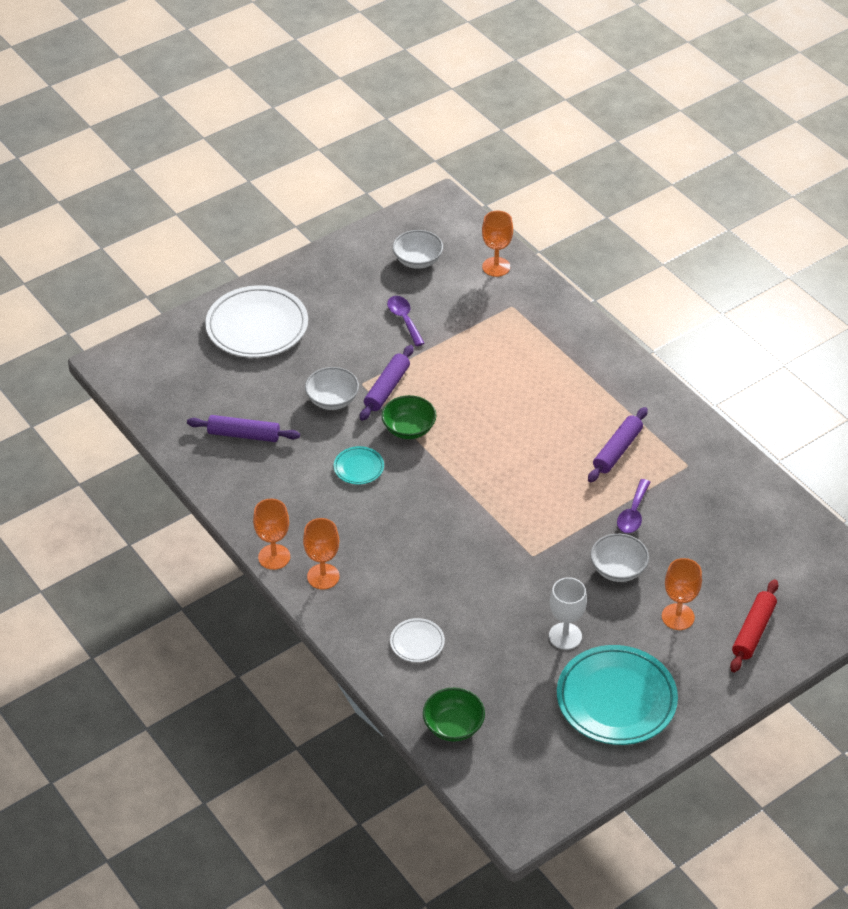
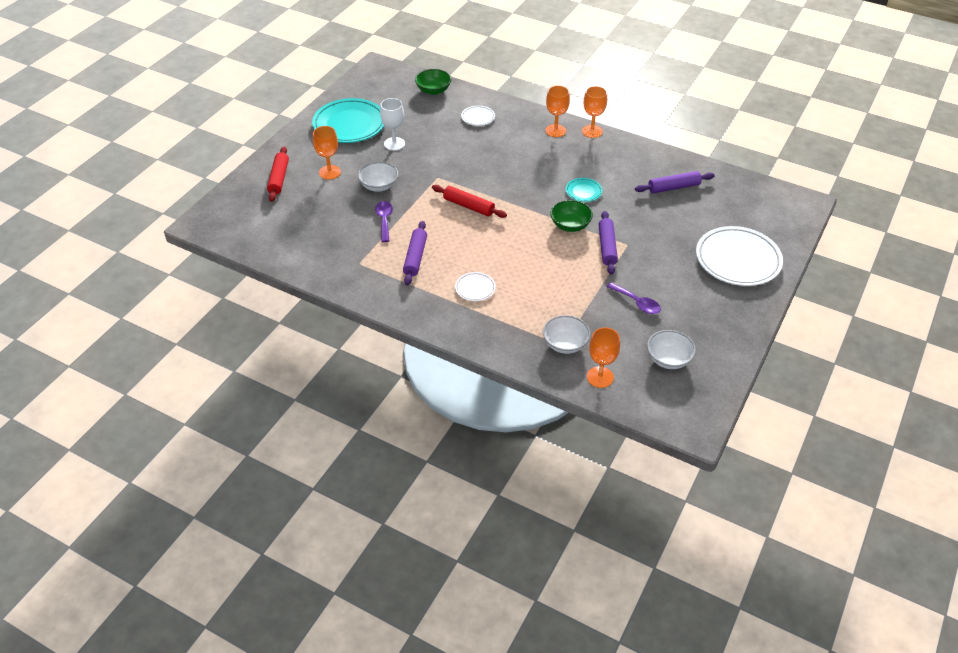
camera: 155 degrees right, 0 degrees up
white bowl [305,367,359,410] -> white bowl moved to [543,315,590,354]
none -> red rolling pin [432,185,507,218]
none -> white plate [455,272,496,301]

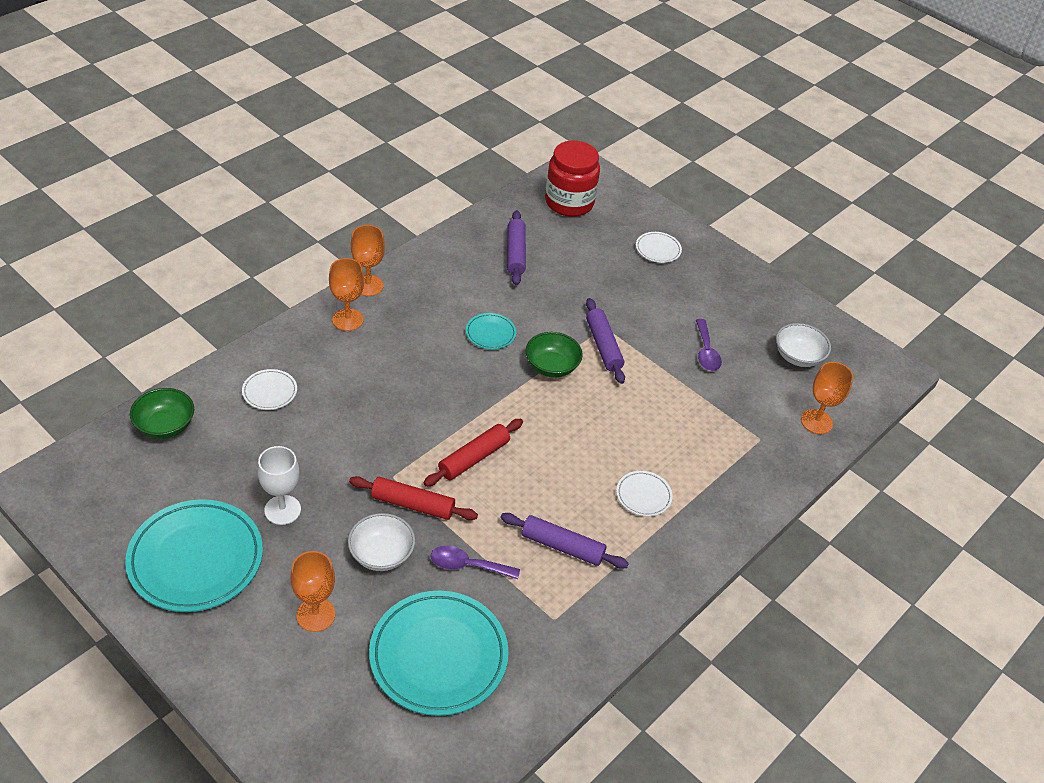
camera: 80 degrees left, 0 degrees up
red rolling pin [267,146,289,202] -> red rolling pin moved to [349,476,478,520]
white bowl [543,315,590,354] -> none
purple rolling pin [599,211,618,275] -> purple rolling pin turned 60 degrees clockwise [586,298,625,384]
purple spoon [607,282,661,314] -> purple spoon turned 120 degrees clockwise [696,319,722,371]
white plate [696,226,783,286] -> white plate [636,232,682,263], size x0.46
none -> turquoise plate [369,591,509,716]
none -> red jar [545,141,600,217]

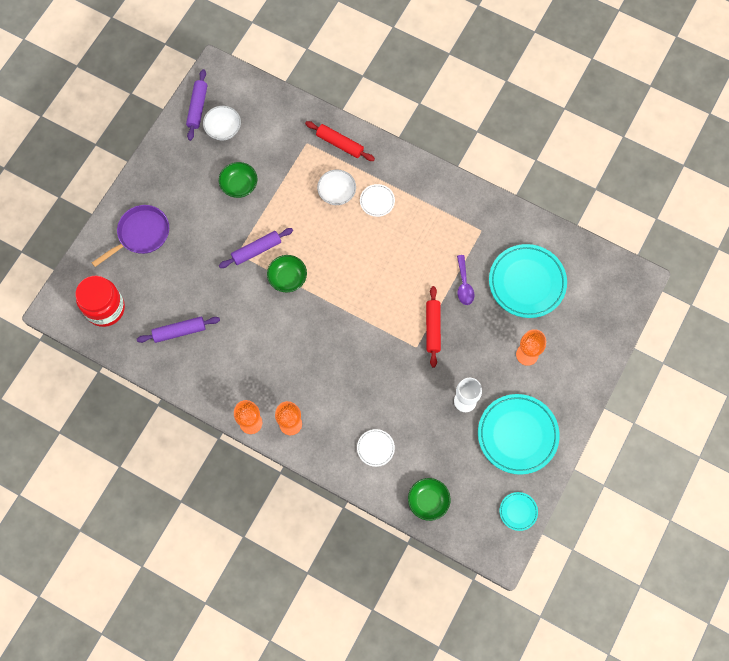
camera: 100 degrees left, 25 degrees up
white bowl [348,513,415,571] -> white bowl moved to [317,169,356,205]
red rolling pin [424,419,523,487] -> red rolling pin moved to [305,121,375,161]
turquoise plate [466,313,516,350] -> turquoise plate moved to [499,492,538,531]
purple rolling pin [500,513,629,569] -> purple rolling pin moved to [186,69,207,141]
white plate [636,232,682,263] -> purple pan [92,205,169,267]
purple spoon [696,319,722,371] -> green bowl [219,162,257,198]
orange goblet [801,362,853,434] -> none

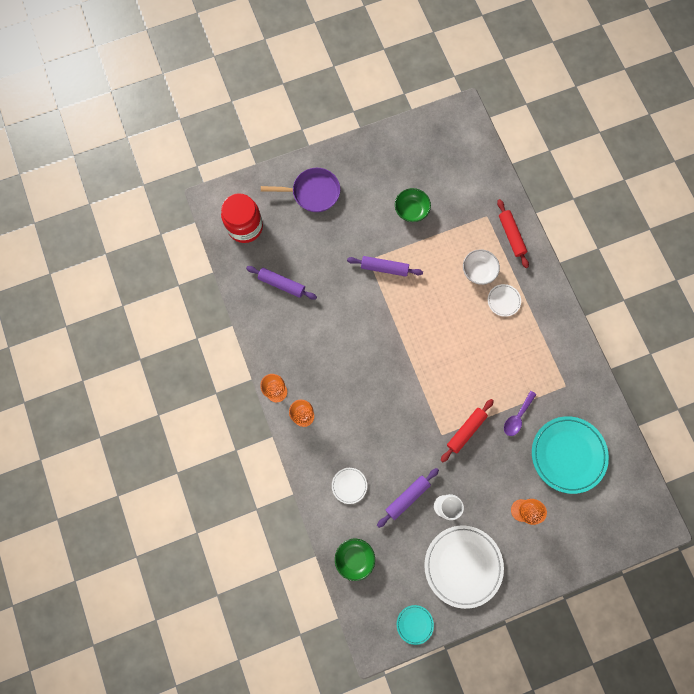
camera: 40 degrees right, 5 degrees up
purple rolling pin [186,69,207,141] -> purple rolling pin moved to [377,468,439,528]
white bowl [203,106,241,140] -> none
green bowl [267,255,307,292] -> none
turquoise plate [478,394,560,475] -> white plate [424,525,504,609]

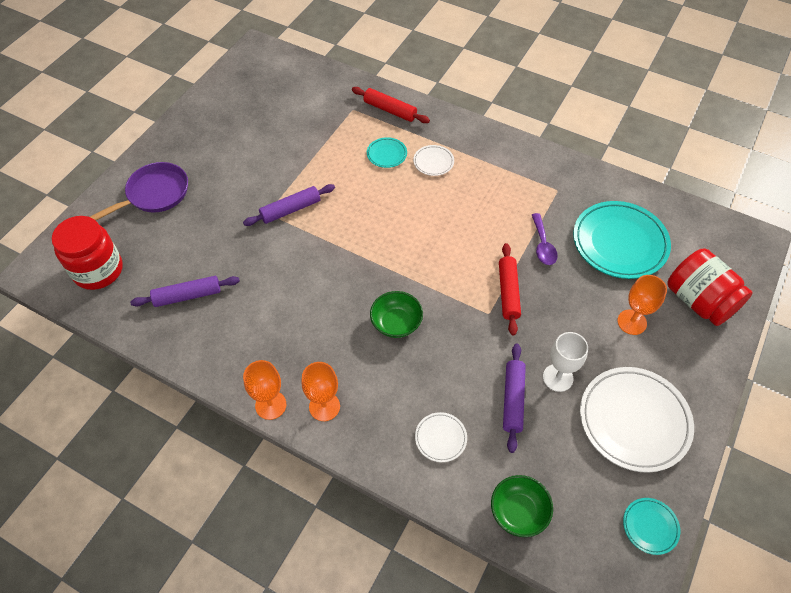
camera: 40 degrees left, 20 degrees down
green bowl [395,188,431,222] -> green bowl moved to [370,291,423,338]
white bowl [463,249,500,285] -> turquoise plate [367,137,407,168]
none -> red jar [668,249,752,326]

